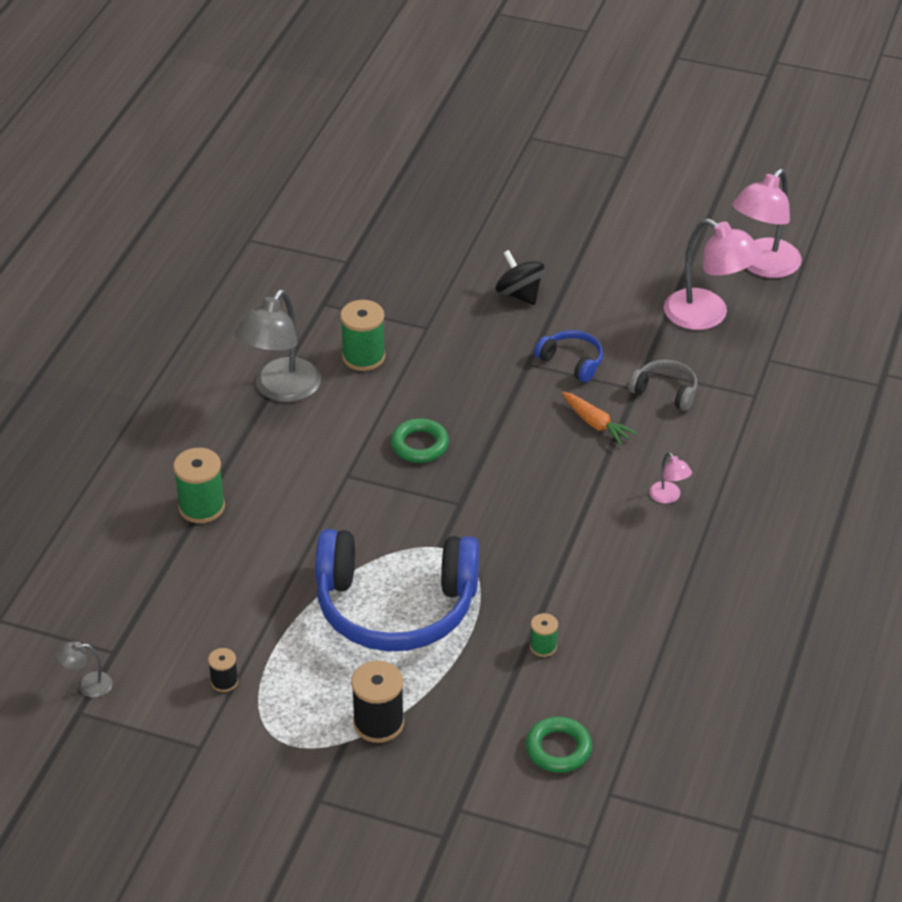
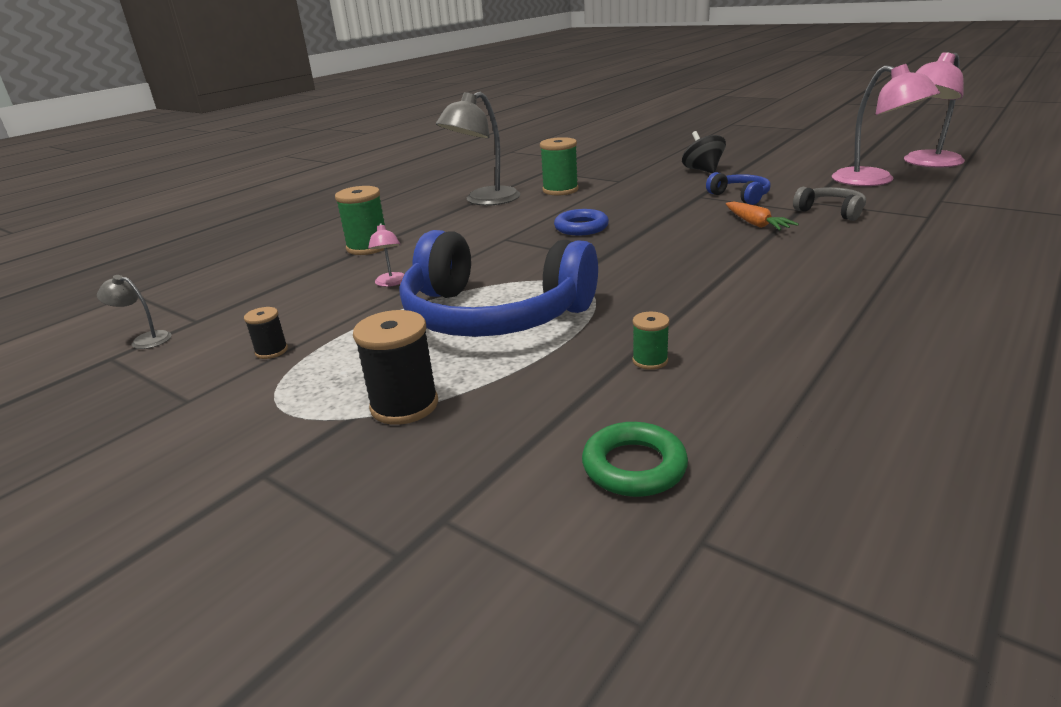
camera: 20 degrees right, 15 degrees down
green ring [391,418,449,463] -> blue ring [554,209,609,235]
pink lamp [649,452,692,504] -> pink lamp moved to [368,223,404,287]

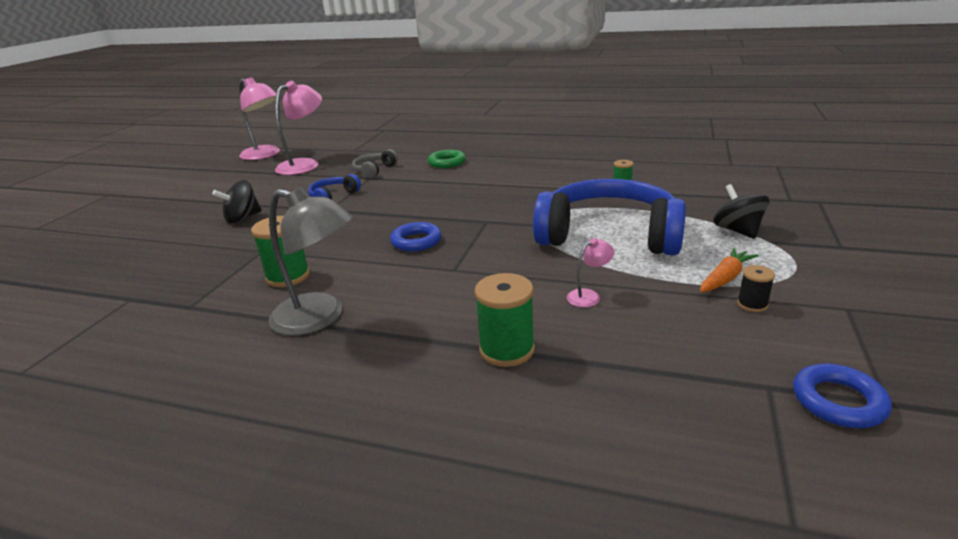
camera: 110 degrees left, 0 degrees up
grey lamp [97,275,171,349] -> blue ring [793,363,892,428]
black spool [353,310,438,425] -> black spinning top [713,184,769,239]
blue headphones [400,230,598,337] -> blue headphones turned 75 degrees counterclockwise [533,179,686,256]
green ring [582,422,688,497] -> green ring moved to [428,150,466,168]
orange carrot [726,202,799,230] -> orange carrot moved to [700,248,759,292]

